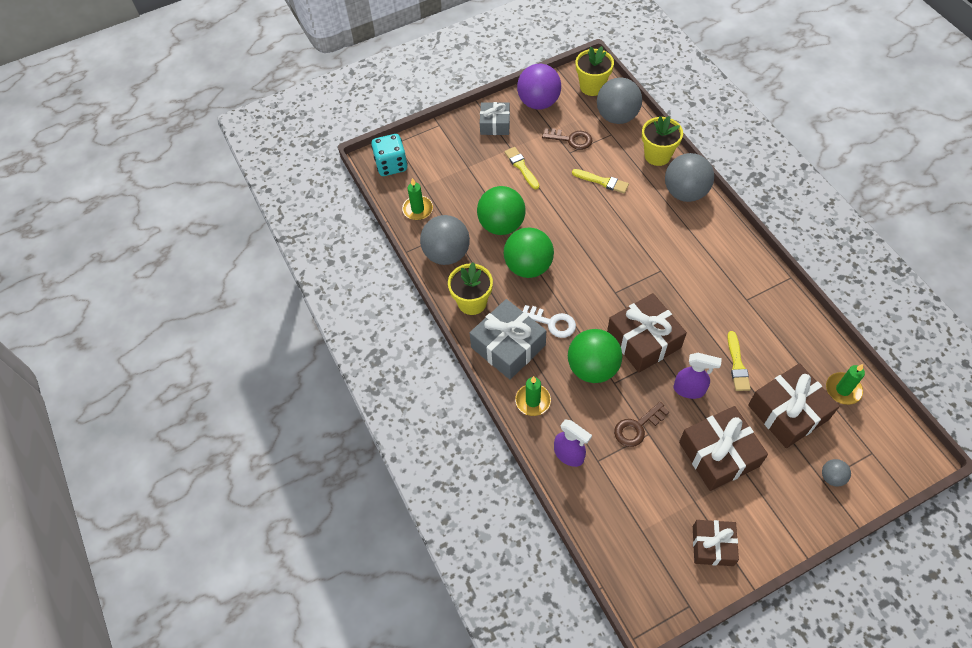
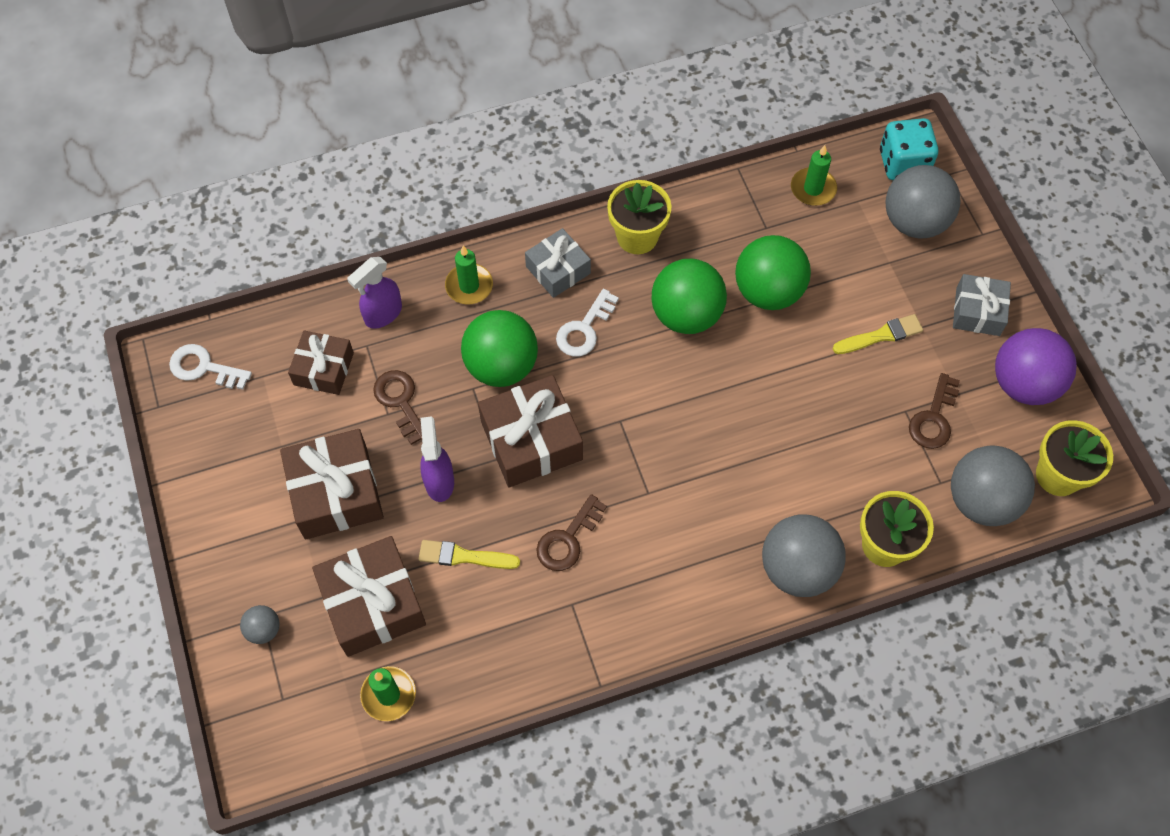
camera: 95 degrees right, 5 degrees up
grey ball [420,215,470,265] -> grey ball moved to [886,165,960,239]
grey gift [470,299,546,380] -> grey gift [525,228,591,298], size x0.63
yellow brush [572,169,629,193] -> none
purple spray bottle [674,353,722,399] -> purple spray bottle turned 150 degrees clockwise [420,416,454,502]
brown gift [693,520,739,566] -> brown gift moved to [288,330,354,395]
none -> white key [169,344,252,389]
none -> brown key [536,494,607,571]

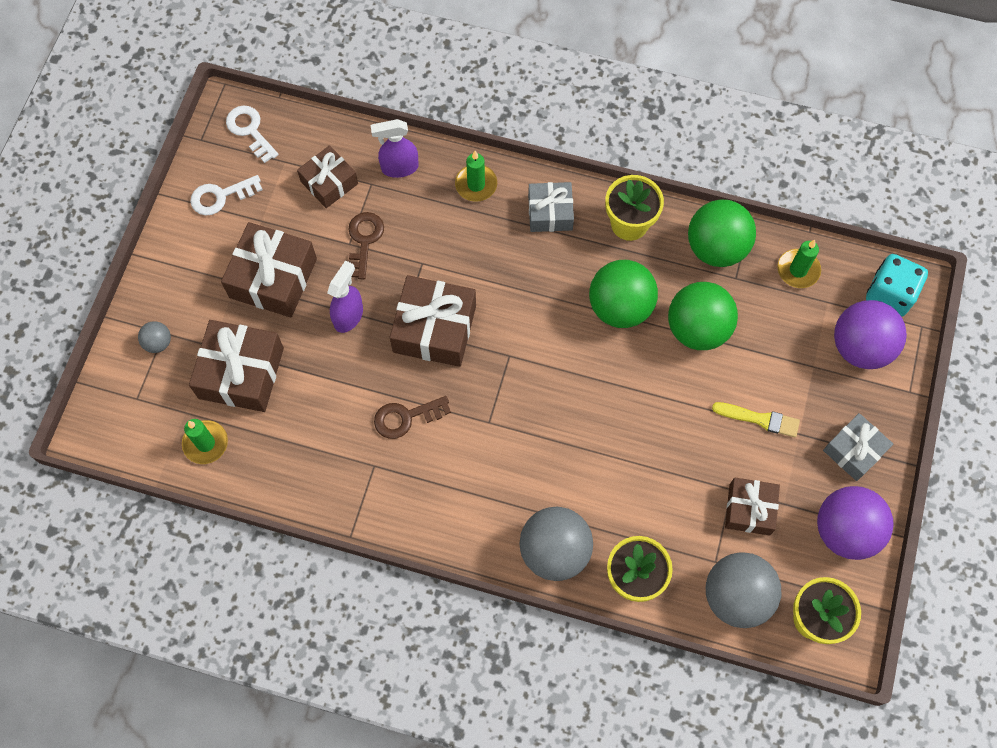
camera: 35 degrees right, 5 degrees up
yellow brush [419,540,520,569] -> none
green ball [461,310,538,387] -> green ball moved to [688,200,756,267]
white key [556,289,619,357] -> white key moved to [190,175,263,215]
grey ball [886,165,960,239] -> purple ball [834,300,907,369]
brown key [909,373,960,449] -> brown gift [725,478,780,535]

